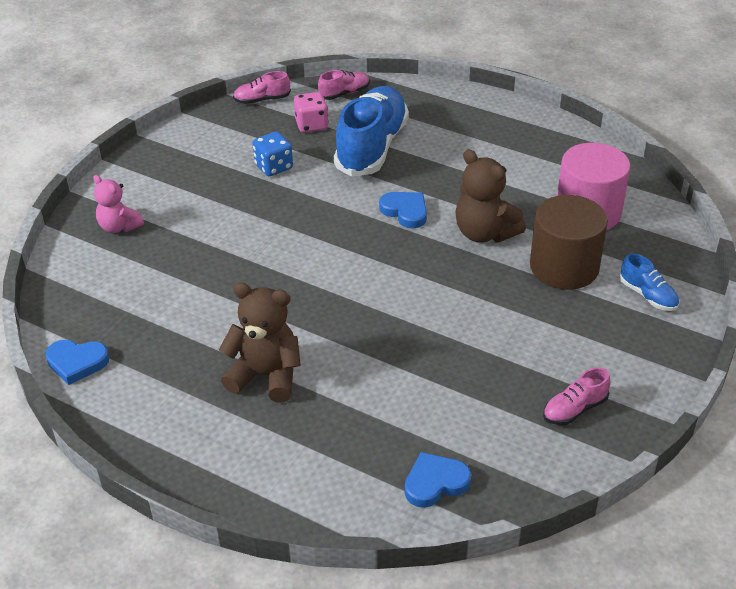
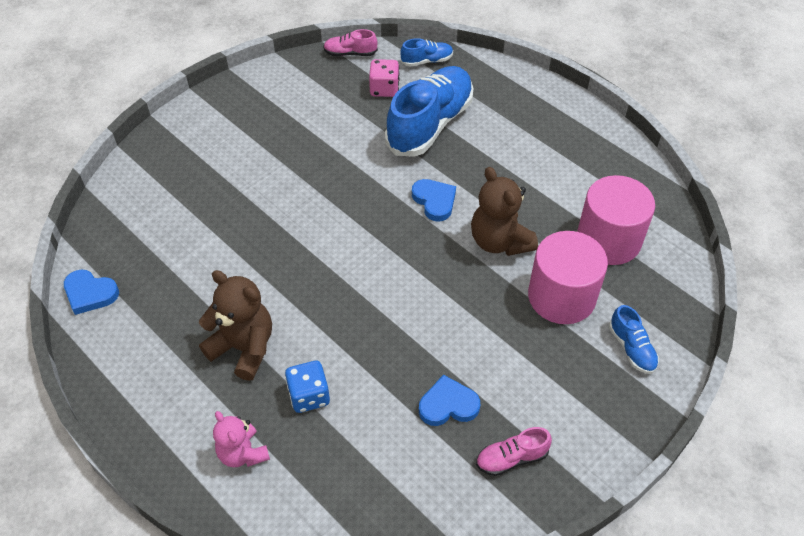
camera: 15 degrees right, 10 degrees up
pink teddy bear [93,175,144,233] -> pink teddy bear moved to [213,411,270,467]
blue dice [252,132,293,176] -> blue dice moved to [285,361,330,413]
pink shoe [318,70,370,100] -> blue shoe [400,38,453,67]
blue heart [405,452,471,508] -> blue heart moved to [419,375,480,426]
brown cylinder [530,195,608,290] -> pink cylinder [528,231,608,324]

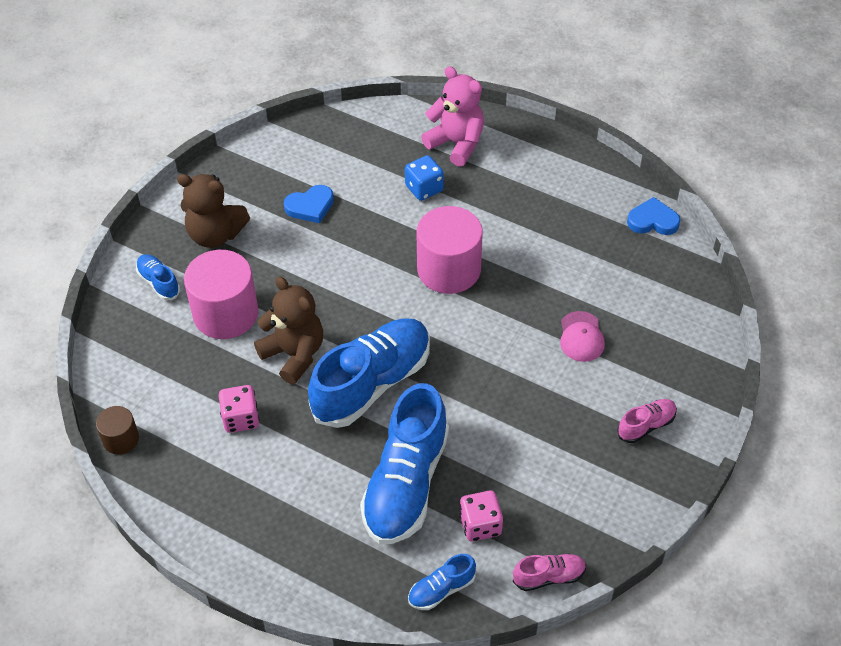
camera: 165 degrees right, 0 degrees up
brown teddy bear [199,270,272,381] -> brown teddy bear moved to [177,174,250,248]
pink teddy bear [213,411,270,467] -> pink teddy bear [421,66,484,166], size x1.54
blue heart [412,179,456,221] -> blue shoe [308,319,430,428]
pink shoe [476,427,552,476] -> pink shoe moved to [617,399,677,443]
pink cylinder [577,175,655,265] -> pink cylinder moved to [417,206,483,294]
none -> brown cylinder [96,406,139,455]
none -> pink dice [219,385,259,433]
none -> pink cap [560,311,605,362]

